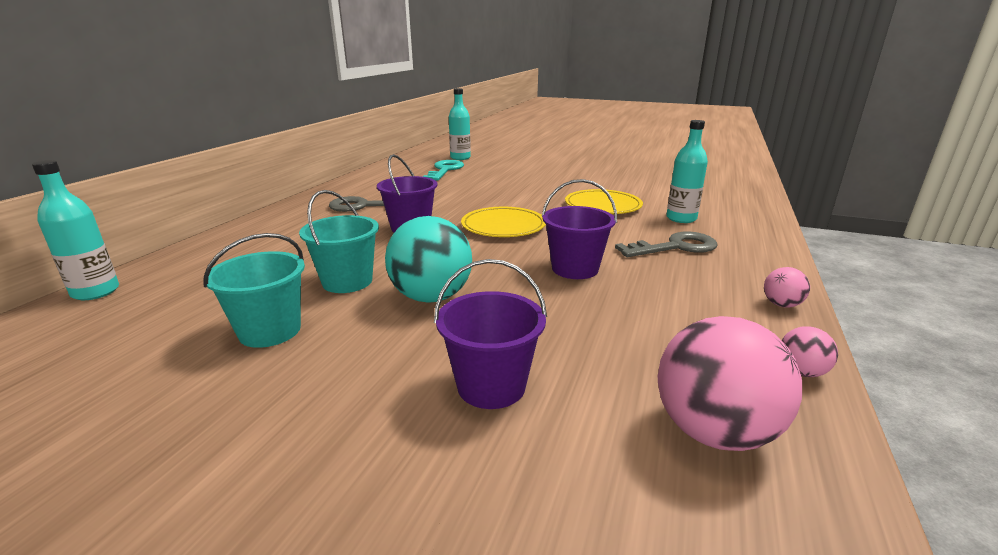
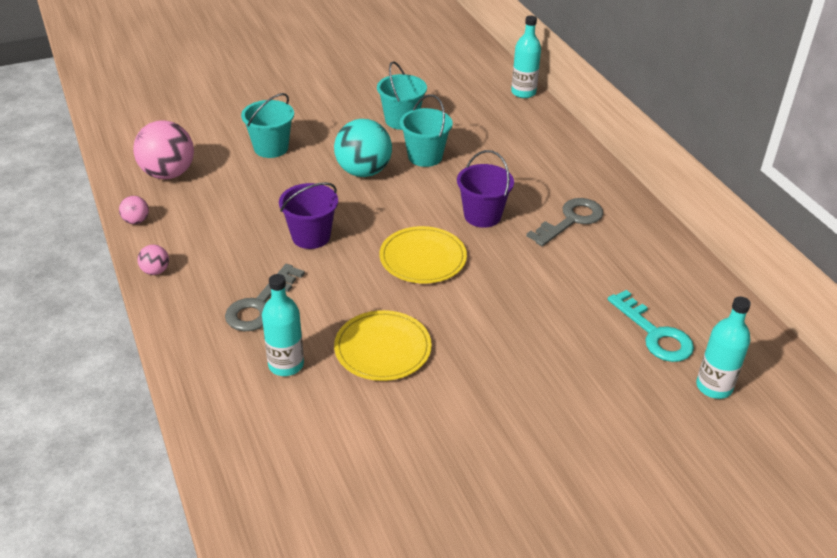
camera: 135 degrees right, 15 degrees up
purple bucket [434,259,547,409] -> turquoise bucket [241,93,294,158]

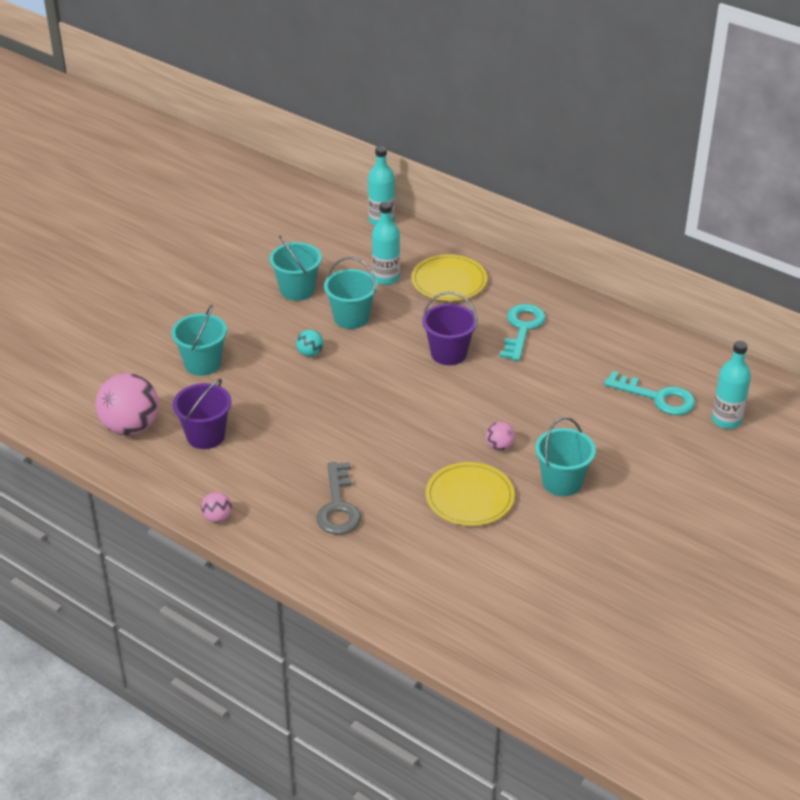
camera: 30 degrees left, 0 degrees up
pink ball [119,196,149,224] -> pink ball moved to [486,421,515,451]
turquoise bottle [262,274,304,376] -> turquoise bottle moved to [372,202,400,285]
purple bucket [279,182,338,249] -> purple bucket moved to [173,379,232,449]
turquoise ball [334,119,392,177] -> turquoise ball [296,329,324,357], size x0.47
yellow plate [379,226,467,283] -> yellow plate moved to [411,254,487,301]
grey key [526,198,603,246] -> turquoise key [500,304,546,361]
none -> turquoise bucket [535,417,596,496]

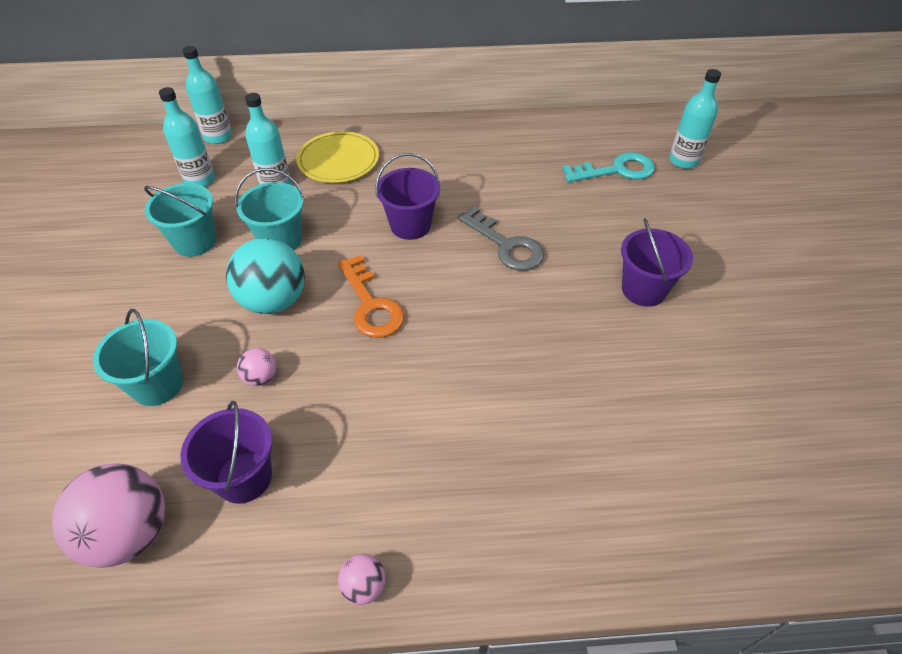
camera: 40 degrees left, 10 degrees up
turquoise ball [296,329,324,357] -> turquoise ball [226,238,305,314], size x2.15
grey key [316,462,361,535] -> grey key moved to [458,206,544,271]
yellow plate [426,462,515,526] -> none
pink ball [486,421,515,451] -> pink ball moved to [237,348,276,386]
turquoise key [500,304,546,361] -> none
turquoise bucket [535,417,596,496] -> purple bucket [621,218,693,307]
none -> turquoise bottle [159,87,215,187]
none -> orange key [338,255,405,338]

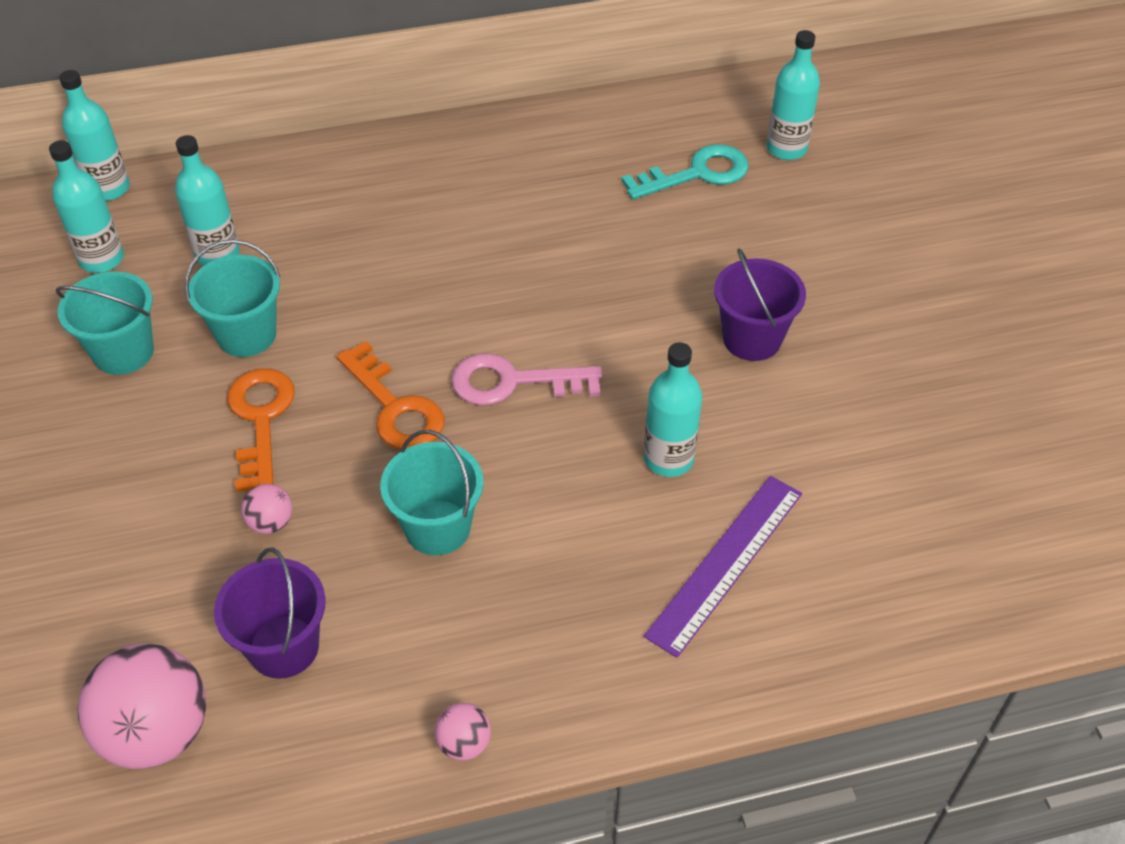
camera: 10 degrees left, 0 degrees up
turquoise bucket [93,309,183,406] -> turquoise bucket moved to [380,430,483,555]
turquoise ball [226,238,305,314] -> orange key [227,368,295,492]
yellow plate [296,131,379,183] -> none
purple bucket [375,153,440,240] -> none
grey key [458,206,544,271] -> none
none -> pink key [451,353,602,406]
none -> turquoise bottle [644,342,702,477]
none -> purple ruler [644,476,802,658]

